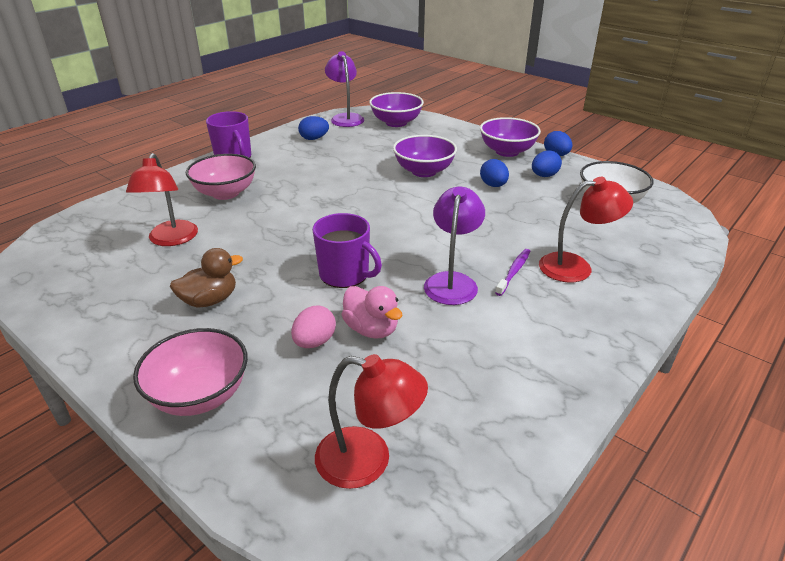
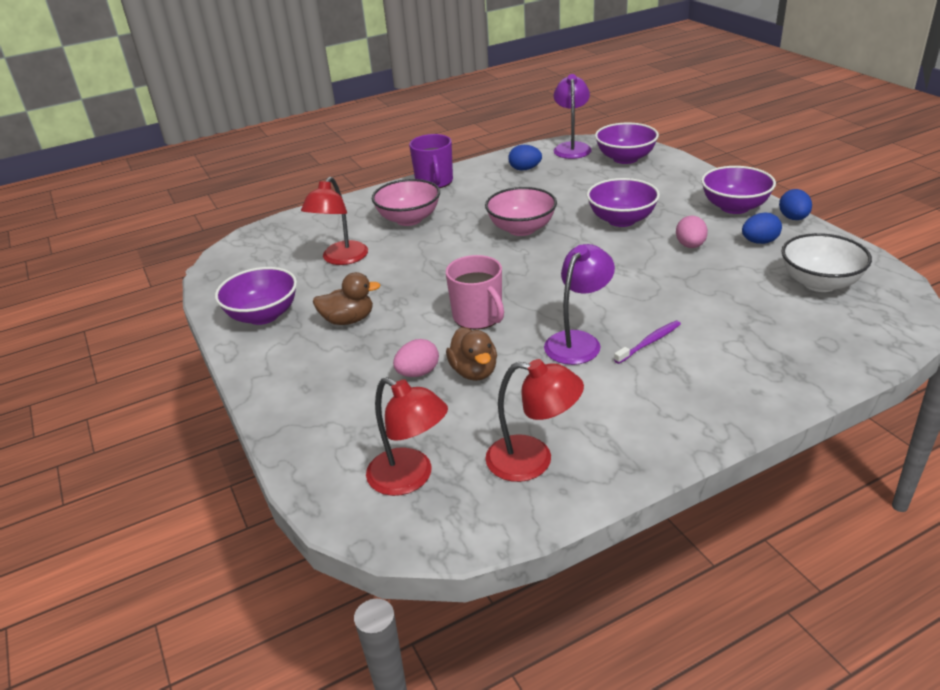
camera: 25 degrees right, 0 degrees up
pink bowl [133,328,248,416] -> pink bowl moved to [485,187,557,236]
purple mug [312,213,382,288] -> pink mug [446,255,504,330]
pink duck [341,286,402,339] -> brown duck [446,327,497,381]
blue egg [480,159,509,187] -> pink egg [676,215,708,248]
red lamp [539,177,633,282] -> red lamp moved to [485,359,584,482]
none -> purple bowl [215,267,297,325]

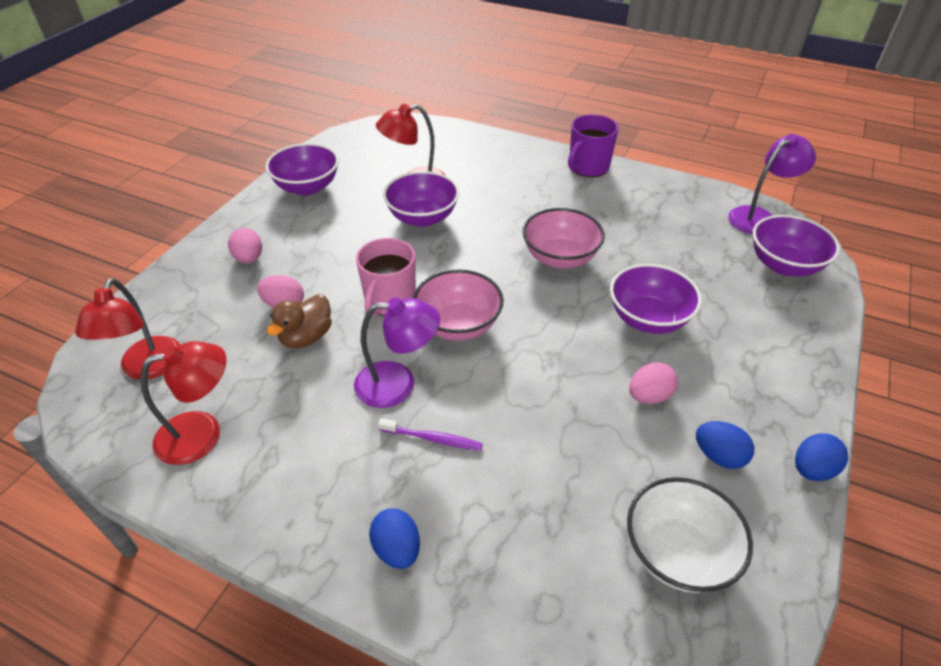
camera: 50 degrees right, 10 degrees up
brown duck [313,272,380,325] -> none
pink bowl [372,179,440,226] -> pink bowl moved to [413,269,504,341]
red lamp [485,359,584,482] -> red lamp turned 90 degrees counterclockwise [140,341,226,465]
blue egg [508,145,542,171] -> blue egg moved to [369,508,420,569]
purple bowl [701,166,776,214] -> purple bowl moved to [383,171,459,227]
none -> pink egg [228,228,262,264]

